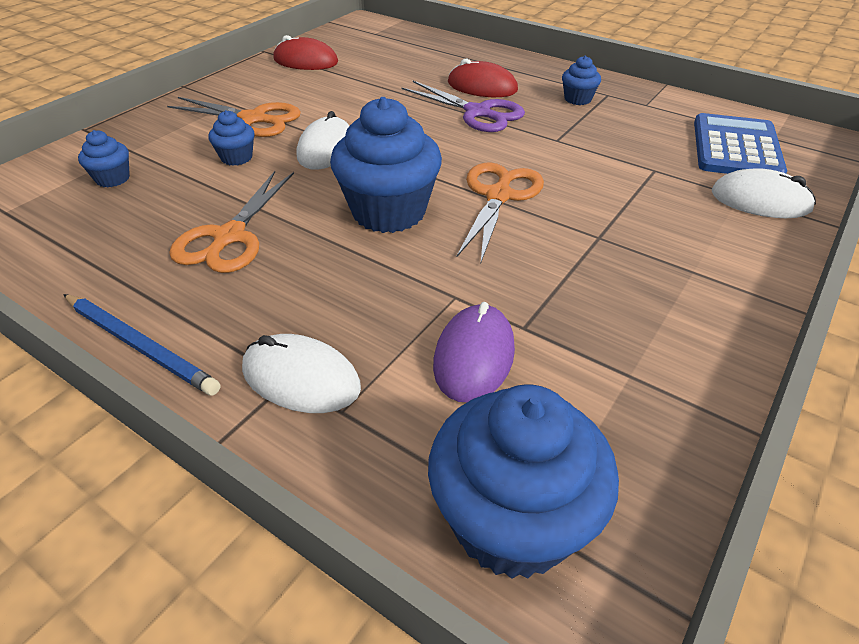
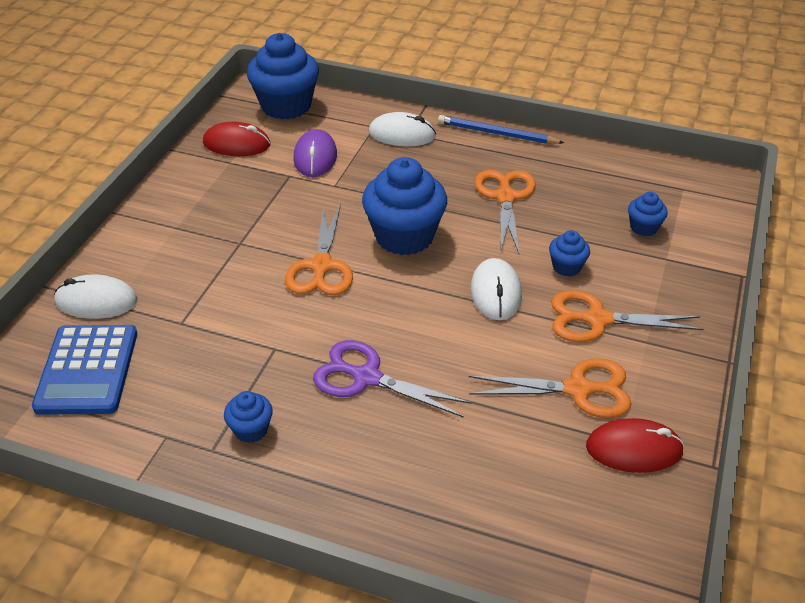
camera: 165 degrees right, 0 degrees up
red mouse [448,59,518,97] -> red mouse moved to [203,121,271,156]
none -> orange scissors [469,358,631,418]

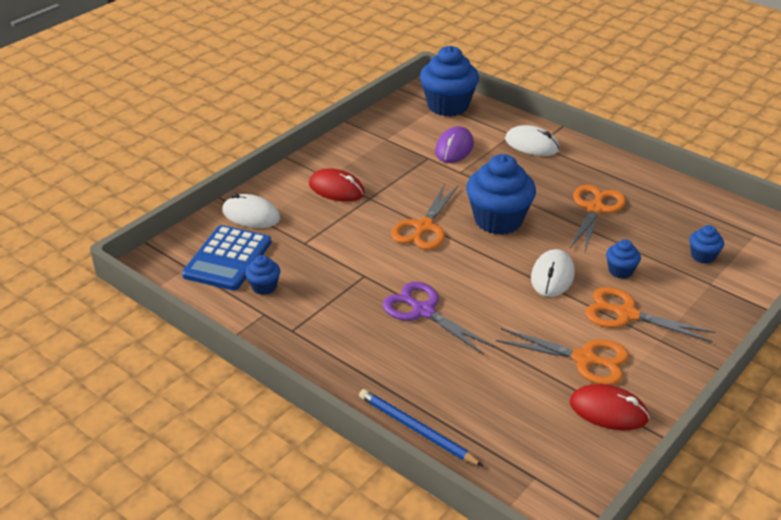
camera: 20 degrees right, 5 degrees down
red mouse [203,121,271,156] -> red mouse moved to [309,168,365,202]
blue cupcake [224,391,273,443] -> blue cupcake moved to [245,255,280,295]
blue pencil [438,115,564,144] -> blue pencil moved to [359,389,483,466]

